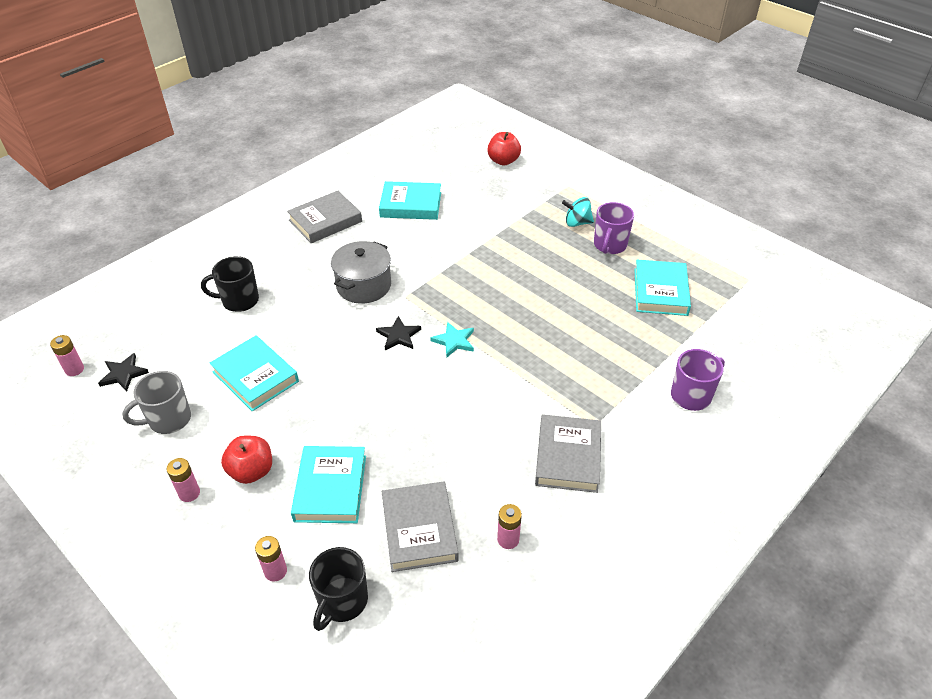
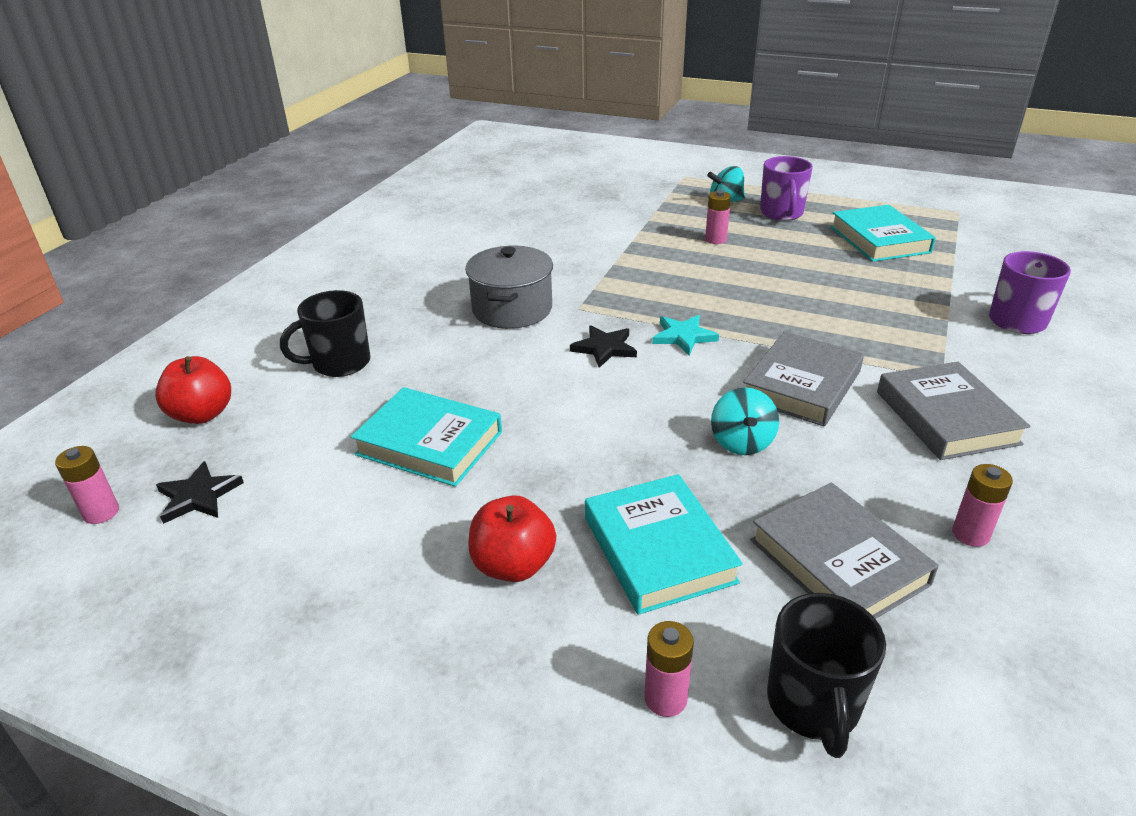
camera: 20 degrees left, 10 degrees down
grey mug [122,371,191,434] -> none
pink battery [167,458,200,502] -> pink battery moved to [705,190,731,244]
grey book [287,190,362,243] -> grey book moved to [743,331,864,427]
turquoise book [379,181,441,220] -> none
red apple [487,132,521,165] -> red apple moved to [155,356,231,424]
none -> turquoise spinning top [711,387,779,455]

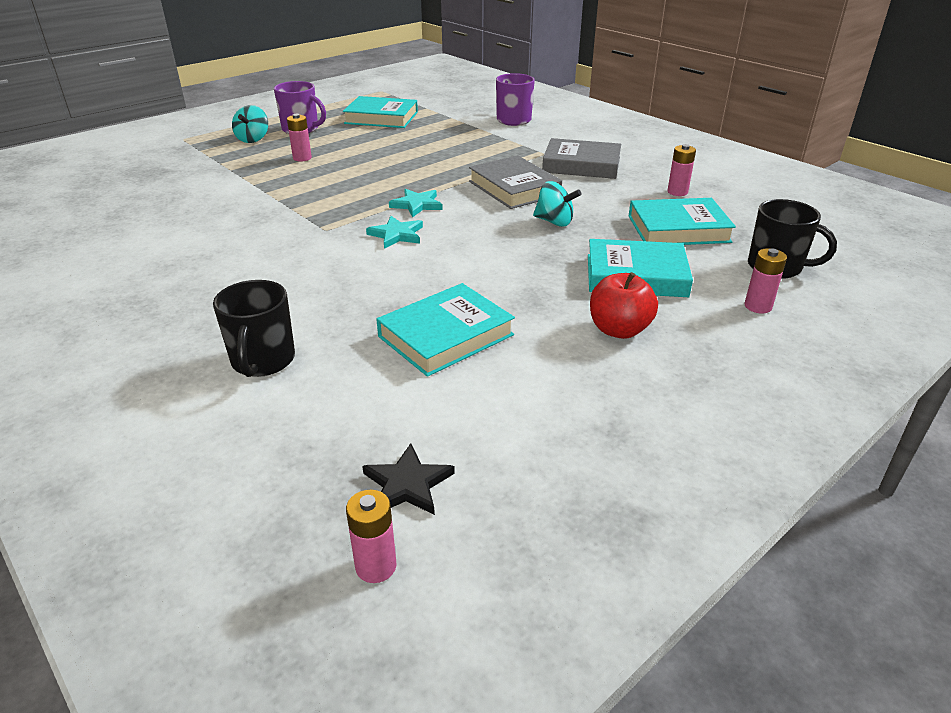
camera: 65 degrees left, 0 degrees up
red apple [155,356,231,424] -> none
grey pot [465,246,553,329] -> none
black star [570,325,637,368] -> turquoise star [366,216,423,249]
grey book [750,483,939,619] -> turquoise book [628,198,736,245]

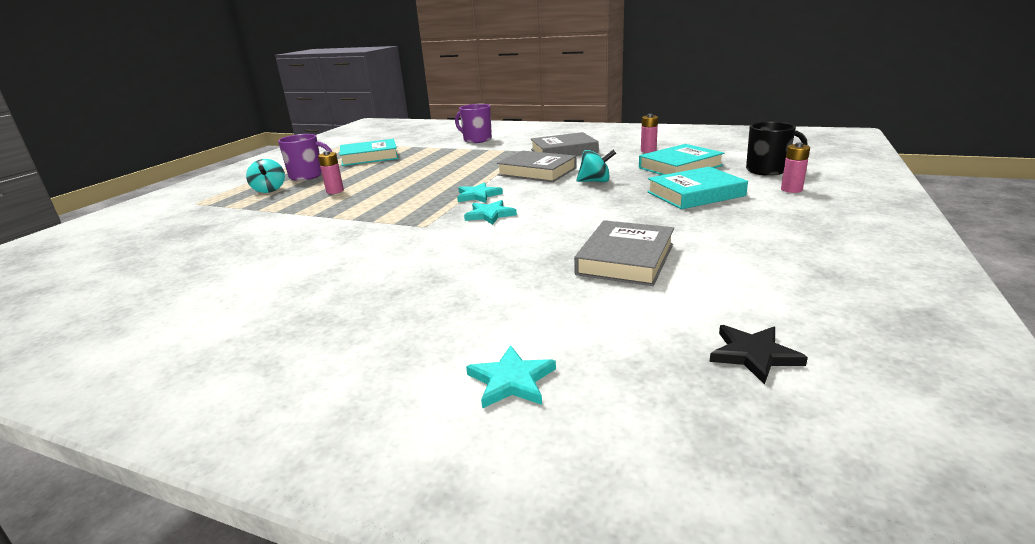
camera: 25 degrees left, 10 degrees down
black mug [213,280,295,377] -> none
pink battery [346,490,397,583] -> none
turquoise book [376,283,515,377] -> grey book [574,220,674,286]
red apple [590,272,658,339] -> none
none -> turquoise star [466,345,556,408]

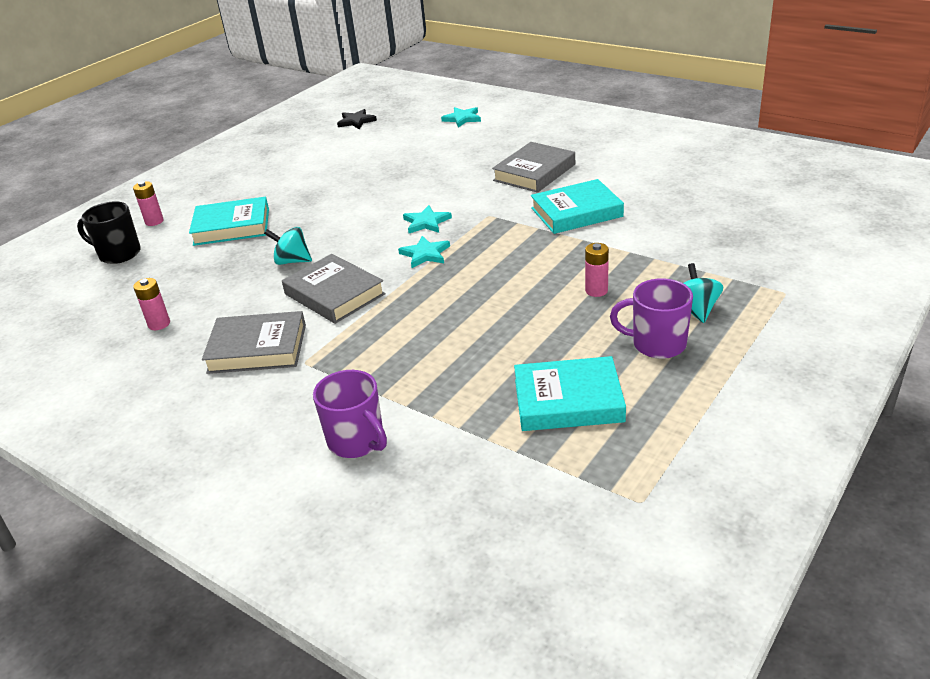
camera: 165 degrees left, 10 degrees up
grey book [574,220,674,286] -> grey book moved to [492,142,575,193]
turquoise book [639,144,724,175] -> turquoise book moved to [531,179,624,234]

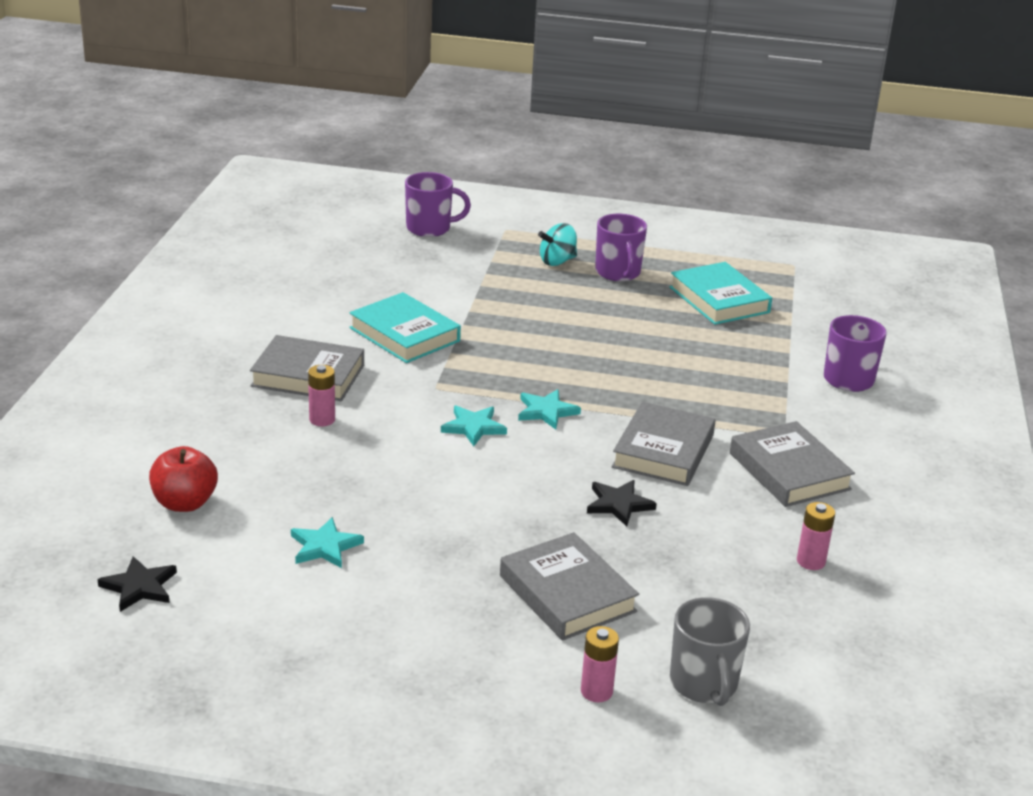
camera: 120 degrees left, 5 degrees down
black mug [77,201,141,264] -> grey mug [670,597,750,706]
turquoise book [189,197,269,246] -> grey book [500,532,639,641]
turquoise spinning top [264,227,312,265] -> black star [587,480,657,527]
turquoise star [441,107,481,127] -> turquoise star moved to [291,517,364,568]
pink battery [585,243,609,297] -> pink battery moved to [308,365,335,426]
none -> red apple [149,446,218,512]
none -> purple mug [405,172,471,237]

